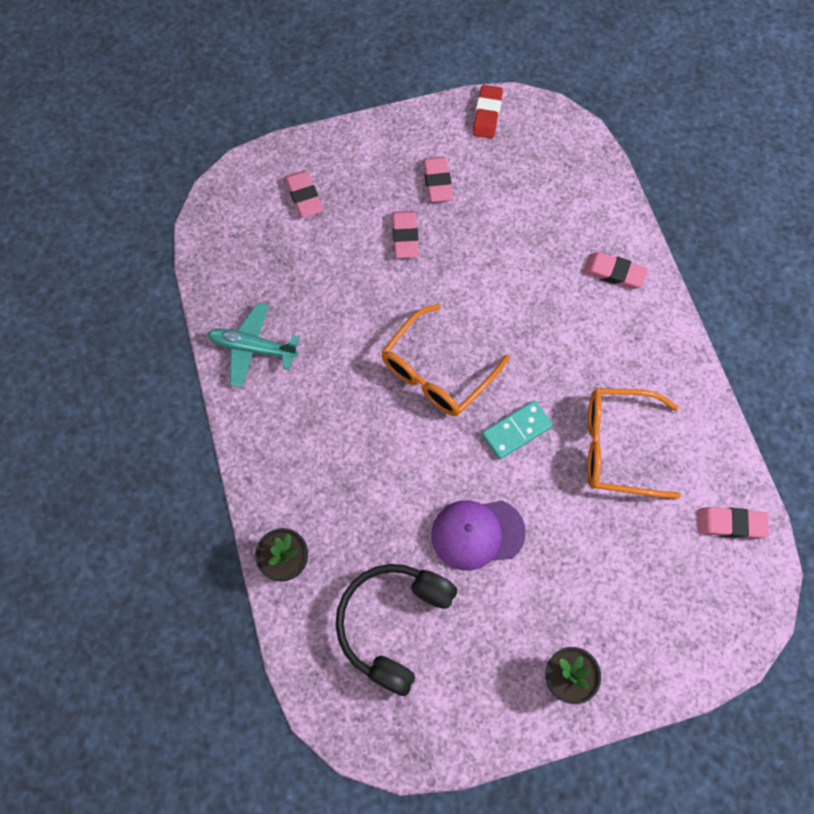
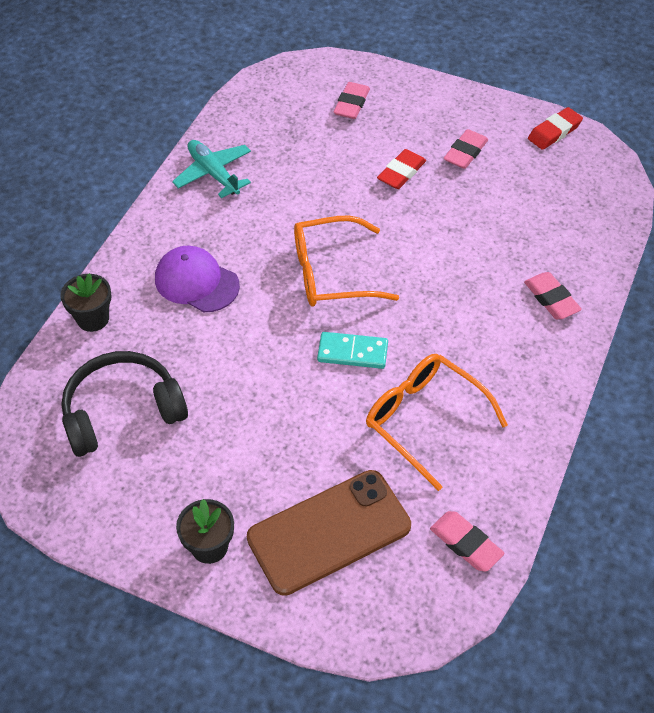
camera: 40 degrees right, 15 degrees down
pink eraser [392,211,419,258] -> red eraser [377,149,426,189]
purple cap [431,500,526,570] -> purple cap moved to [155,246,240,312]
none -> brown phone [247,470,411,596]

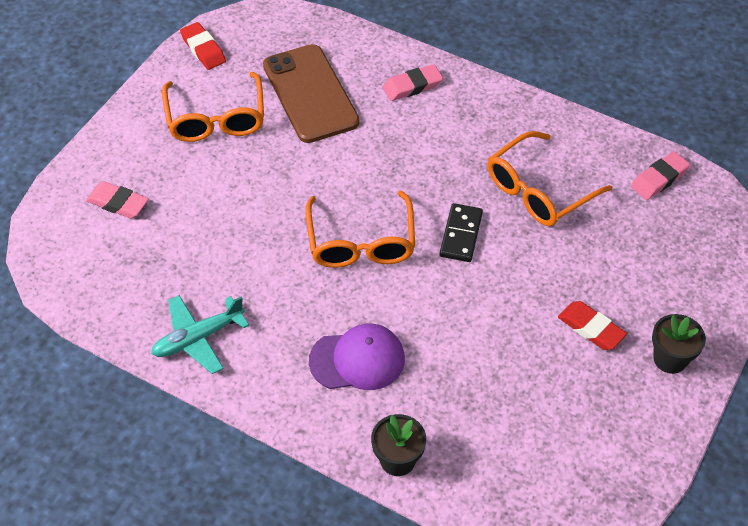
camera: 85 degrees left, 0 degrees up
black headphones [61,351,188,457] -> none
purple cap [155,246,240,312] -> purple cap turned 135 degrees counterclockwise [309,324,405,390]
brown phone [247,470,411,596] -> brown phone moved to [263,44,359,143]
turquoise domino [317,332,388,369] -> black domino [440,203,483,262]
red eraser [377,149,426,189] -> red eraser moved to [558,301,627,350]
pink eraser [444,129,488,169] -> orange glasses [162,72,264,142]

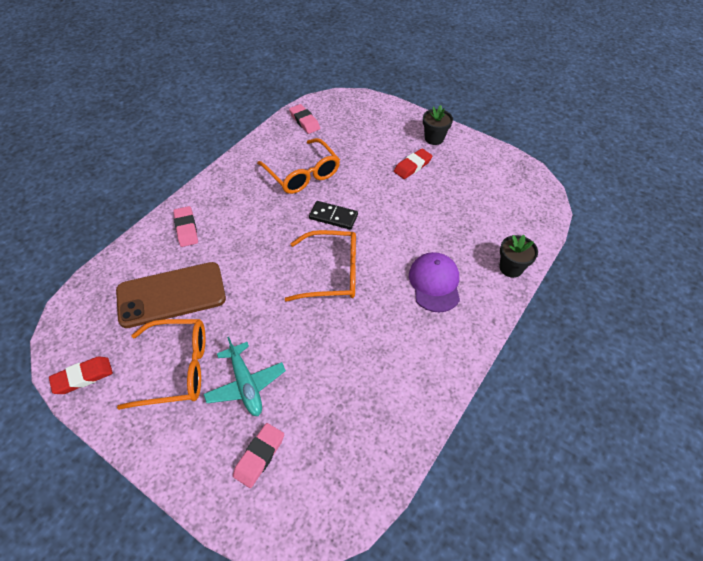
camera: 85 degrees left, 0 degrees up
turquoise plane [151,295,249,374] -> turquoise plane moved to [204,337,286,416]

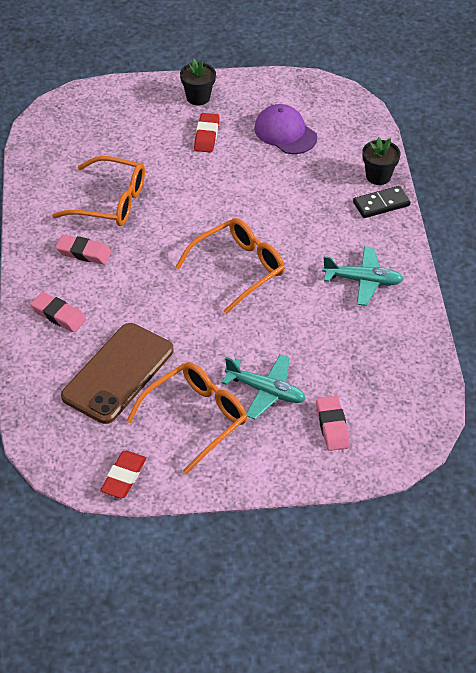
camera: 40 degrees left, 5 degrees down
pink eraser [289,104,320,134] -> pink eraser moved to [56,234,112,265]
black domino [309,201,358,230] -> black domino moved to [353,186,411,218]
purple cap [409,252,460,313] -> purple cap moved to [254,104,317,154]
none -> turquoise plane [322,246,404,306]

